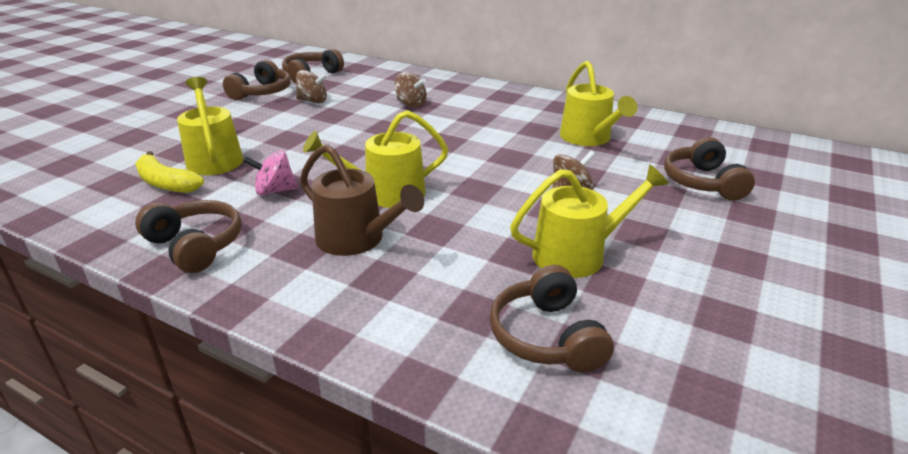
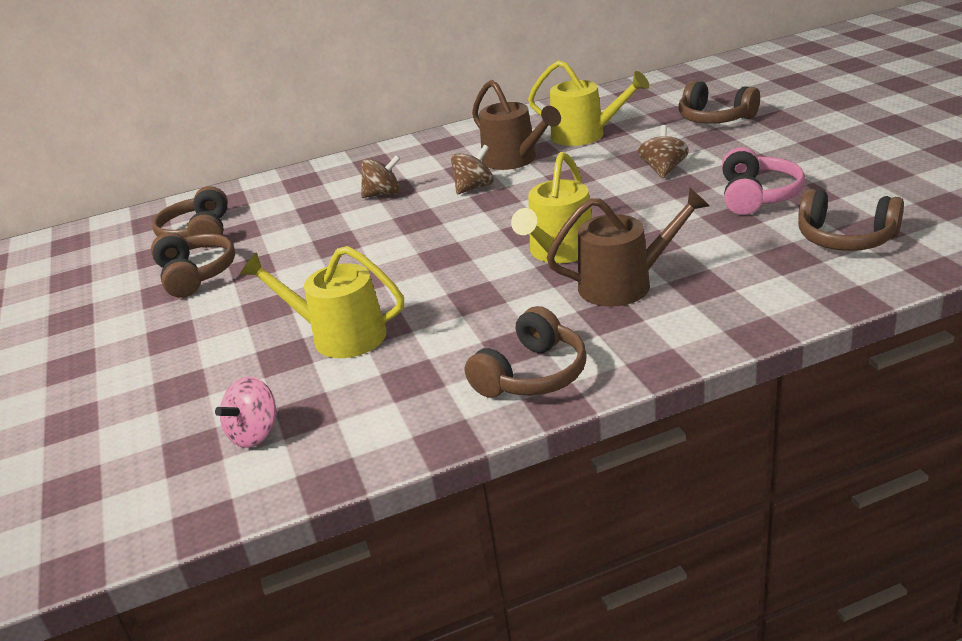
camera: 45 degrees left, 0 degrees up
yellow banana [135,151,204,193] -> none
brown headphones [135,200,242,273] -> brown headphones turned 135 degrees clockwise [465,306,587,398]
pink spinning top [243,151,298,196] -> pink spinning top moved to [215,377,277,448]
brown spinning top [296,70,328,103] -> brown spinning top moved to [451,145,494,194]
yellow watering can [510,165,669,278] -> pink headphones [722,147,805,215]
none -> brown watering can [472,80,561,170]

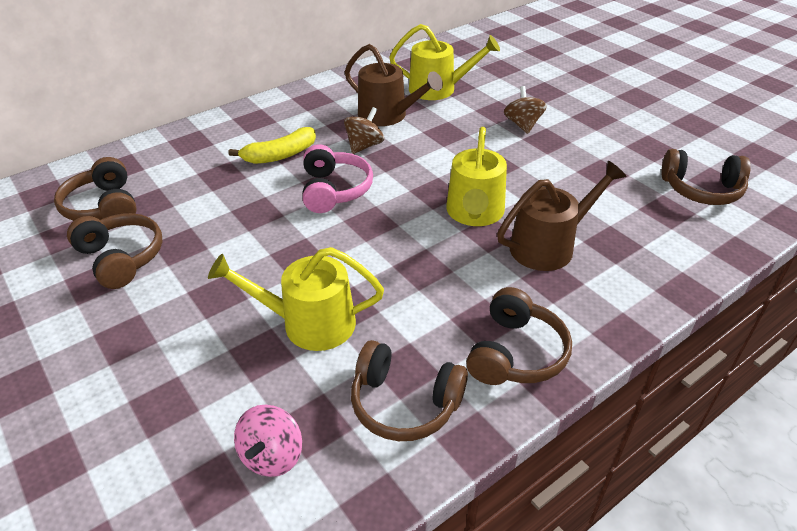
camera: 20 degrees left, 10 degrees up
brown spinning top [361,155,401,198] -> yellow banana [228,127,316,164]
brown headphones [678,80,760,124] -> brown headphones moved to [351,340,468,441]
pink headphones [722,147,805,215] -> pink headphones moved to [303,144,373,213]

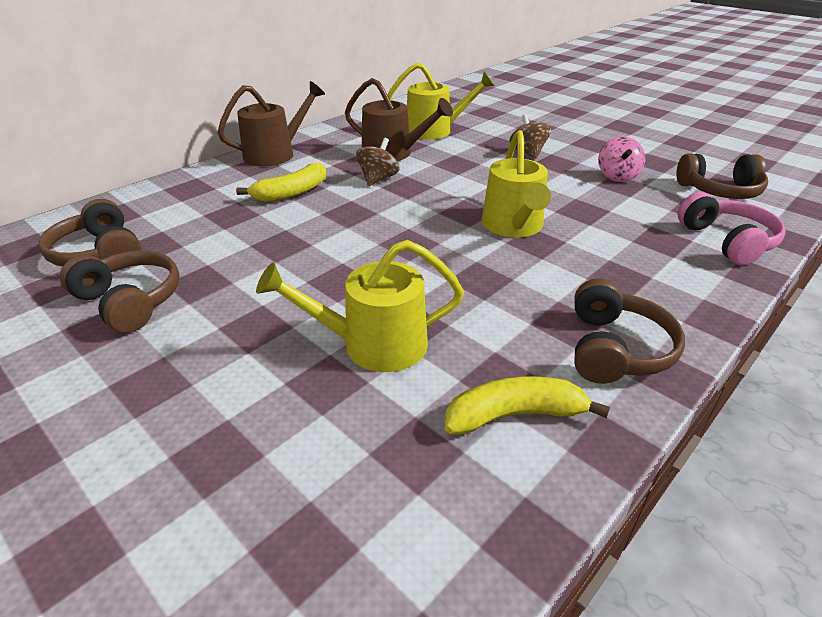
camera: 10 degrees left, 5 degrees down
pink spinning top [234,405,302,477] -> pink spinning top moved to [598,136,645,182]
pink headphones [303,144,373,213] -> pink headphones moved to [677,192,786,265]
brown headphones [351,340,468,441] -> yellow banana [445,376,610,434]
brown watering can [497,161,627,271] -> brown watering can moved to [218,81,325,167]

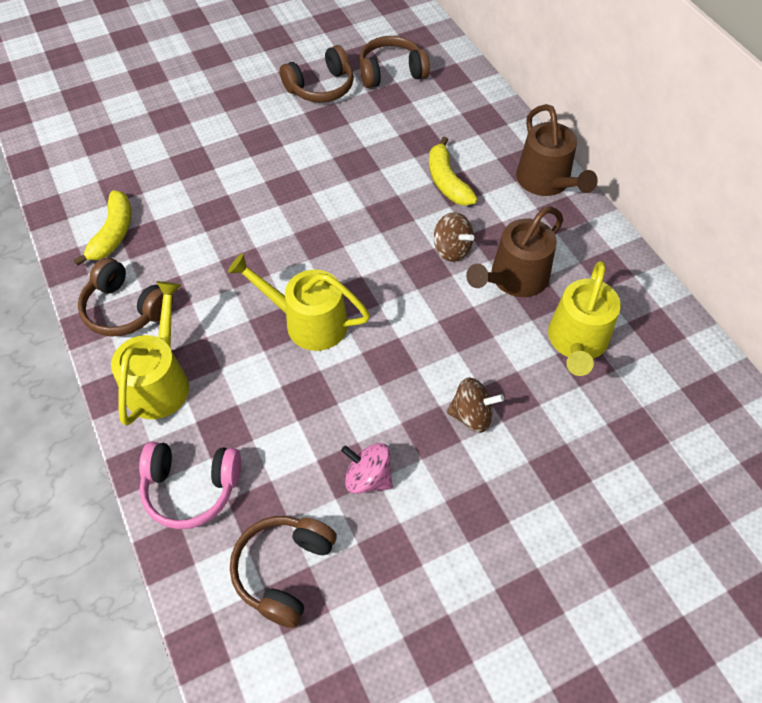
camera: 110 degrees right, 20 degrees up
yellow watering can [256,240,464,372] -> yellow watering can moved to [111,281,189,426]

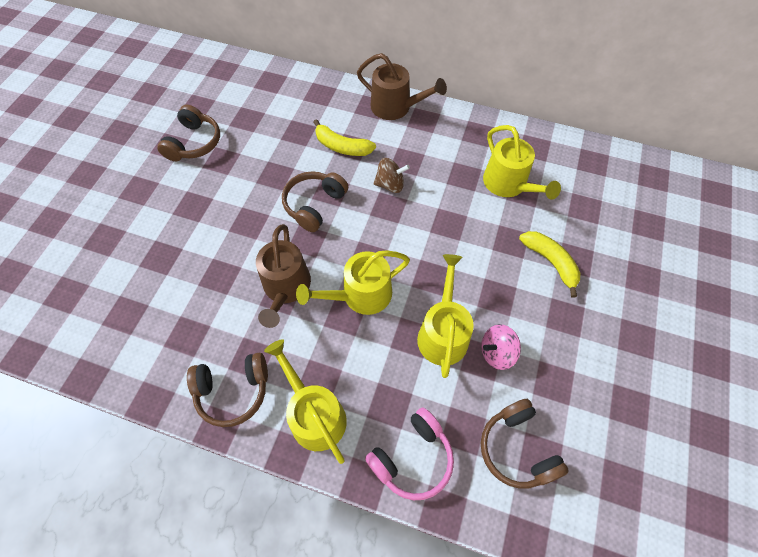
camera: 45 degrees left, 5 degrees up
yellow banana [74,190,131,266] -> yellow banana moved to [519,231,580,298]
brown headphones [359,36,430,88] -> brown headphones moved to [282,171,348,232]
brown spinning top [447,377,504,433] -> none
brown watering can [466,207,563,297] -> brown watering can moved to [256,224,311,328]
none -> yellow watering can [417,254,474,378]

